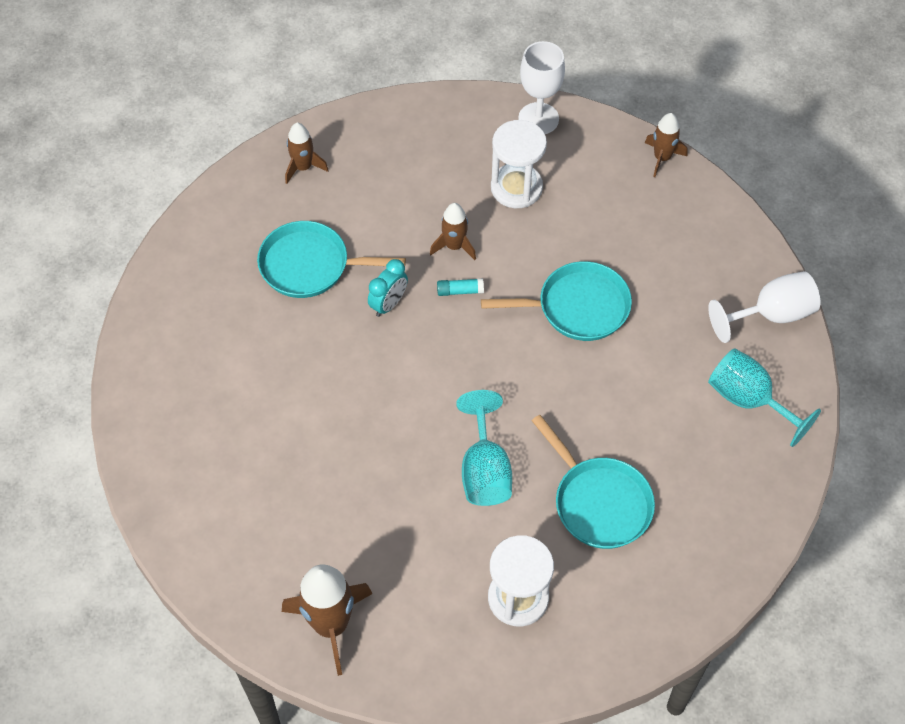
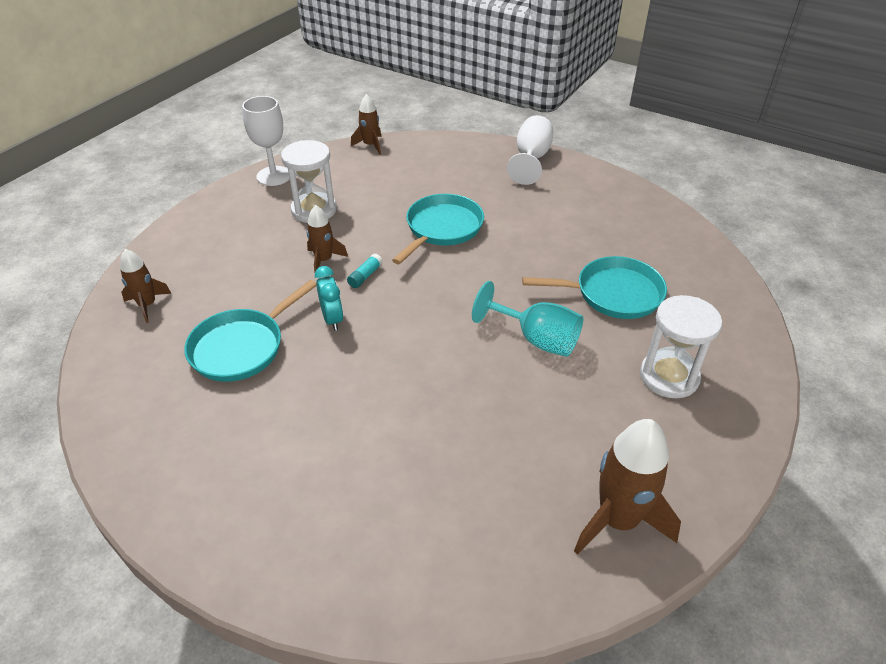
camera: 55 degrees left, 15 degrees down
turquoise goblet [708,348,821,447] -> none

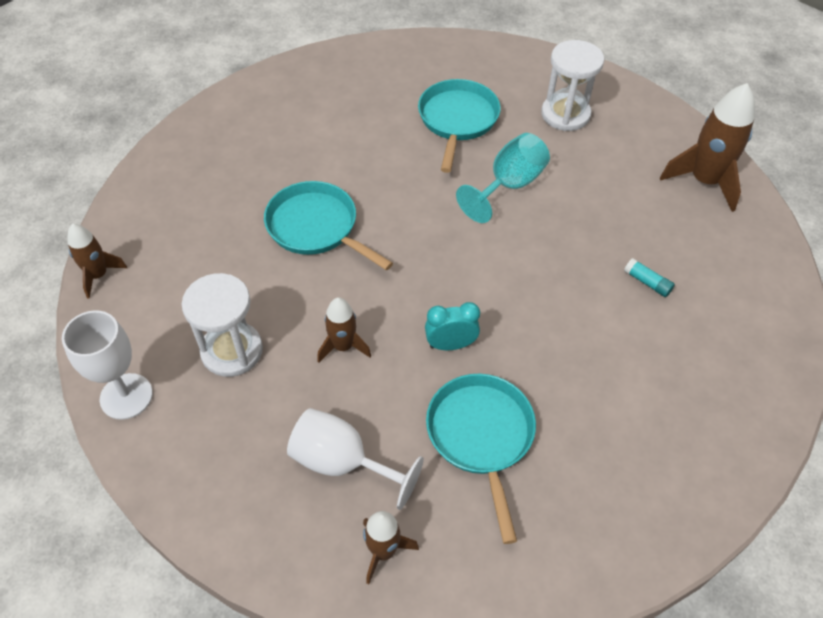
camera: 80 degrees left, 10 degrees up
turquoise pan [184,280,317,382] -> turquoise pan turned 150 degrees counterclockwise [426,374,536,544]
turquoise glue stick [347,254,383,288] -> turquoise glue stick moved to [624,258,675,297]
white goblet [507,115,553,185] -> white goblet moved to [287,408,424,510]

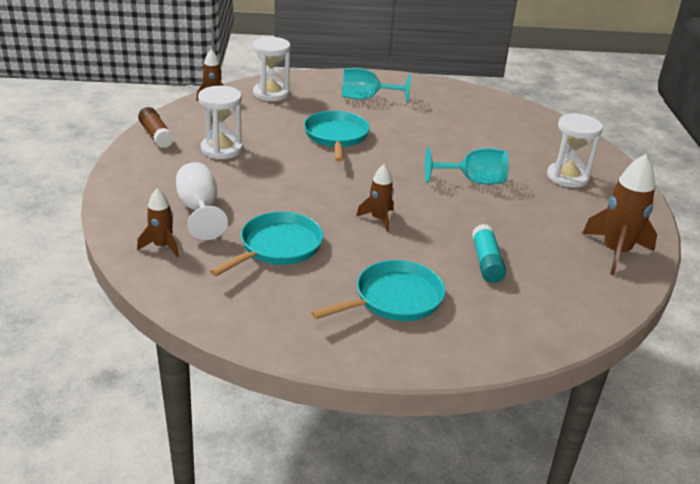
camera: 45 degrees right, 20 degrees down
white goblet [62,310,153,420] -> brown glue stick [138,107,174,148]
brown rocket [317,297,371,363] -> brown rocket moved to [356,164,394,232]
turquoise pan [418,79,501,173] -> turquoise pan moved to [311,260,445,321]
turquoise clock [425,302,480,350] -> none
turquoise glue stick [624,258,675,297] -> turquoise glue stick [472,224,506,283], size x1.66
none -> white hourglass [253,37,291,101]
none -> turquoise goblet [342,68,411,103]

